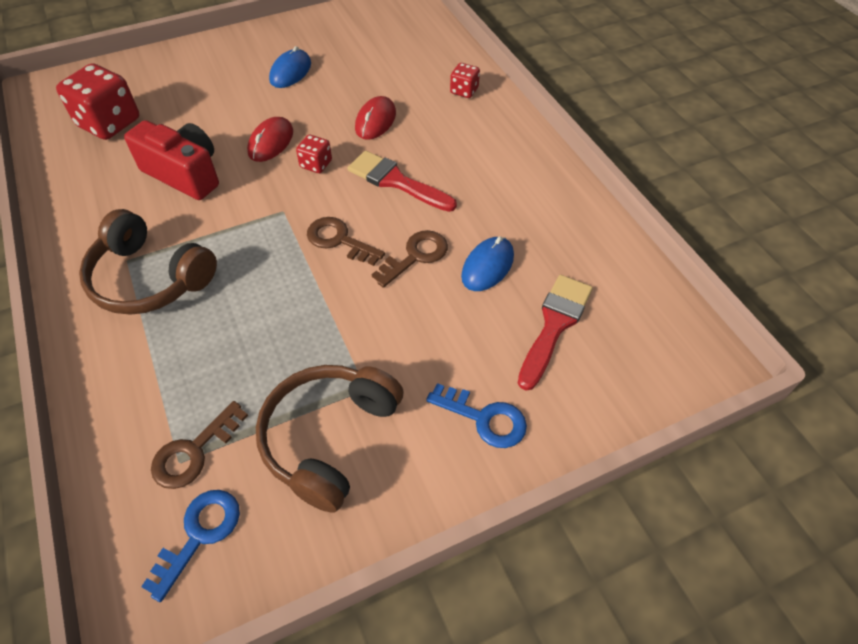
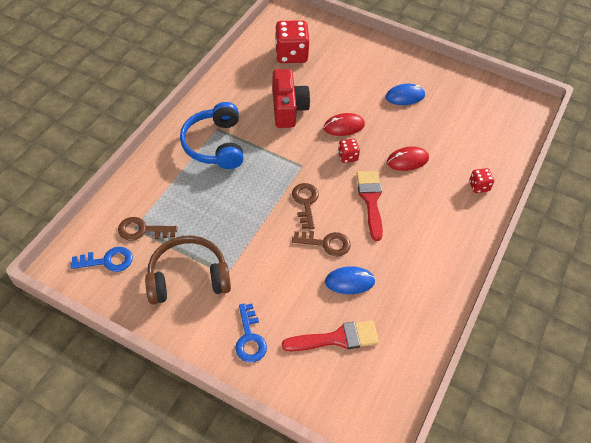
camera: 50 degrees right, 0 degrees up
brown headphones [79,209,217,315] -> blue headphones [180,102,244,169]

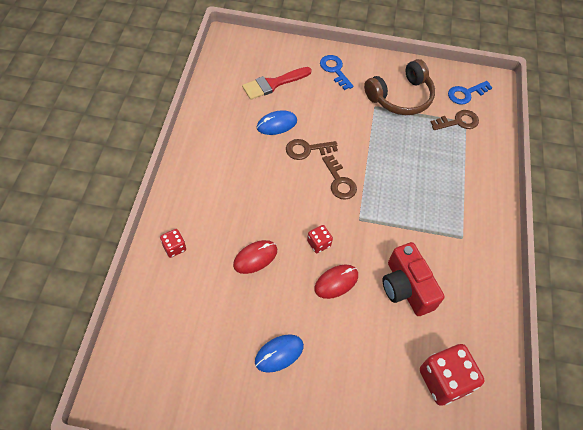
camera: 160 degrees right, 5 degrees up
blue headphones [180,102,244,169] -> none
red brush [357,171,383,241] -> none

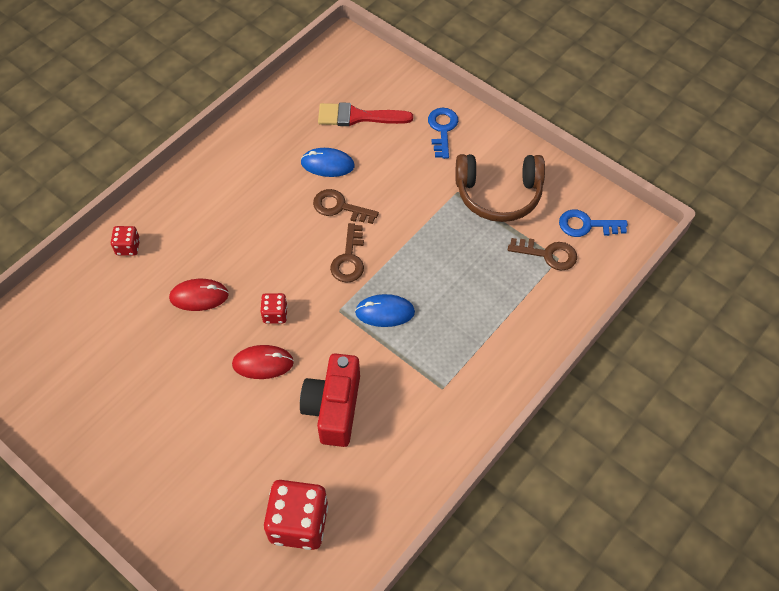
camera: 35 degrees right, 0 degrees up
blue mouse [255,334,304,373] -> blue mouse moved to [355,294,415,327]

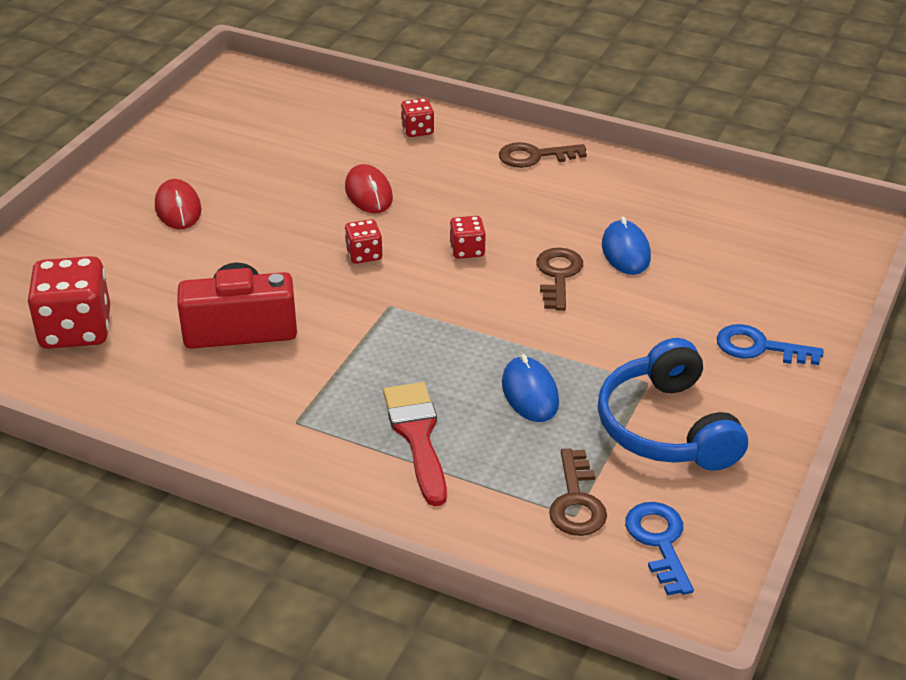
camera: 75 degrees right, 20 degrees down
red mouse [232,345,294,379] -> red mouse moved to [155,179,202,229]
red brush [318,102,413,126] -> red brush moved to [383,382,447,506]
brown key [330,223,364,283] -> brown key moved to [499,142,587,168]
blue mouse [355,294,415,327] -> blue mouse moved to [502,354,559,422]
blue key [428,108,458,159] -> blue key turned 150 degrees counterclockwise [717,324,824,365]
brown headphones [455,154,545,222] -> blue headphones [598,338,748,471]
none -> red dice [450,216,486,259]

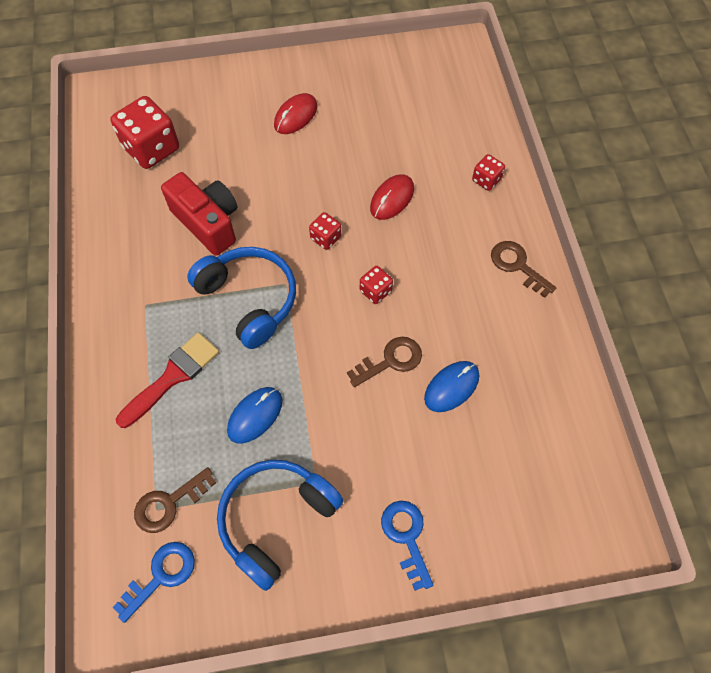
camera: 55 degrees right, 25 degrees up
none -> blue headphones [187,247,296,349]

